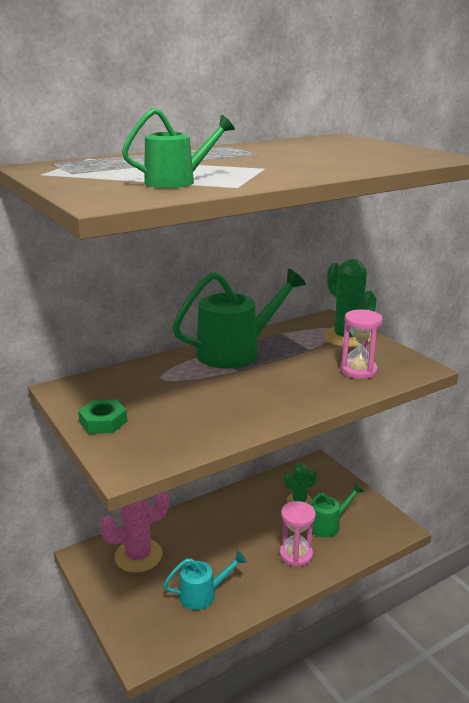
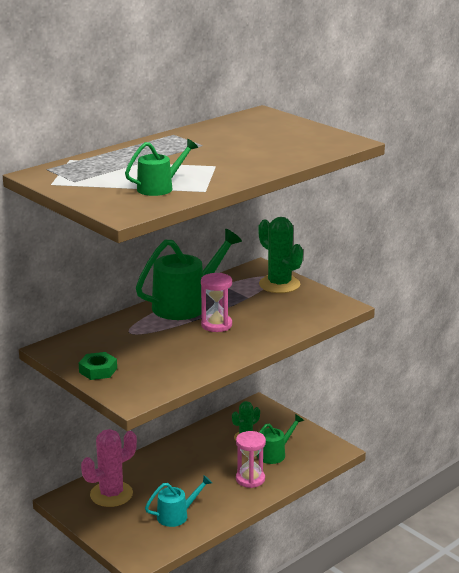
camera: 10 degrees left, 0 degrees up
pink hourglass [341,310,383,379] -> pink hourglass moved to [201,273,232,332]

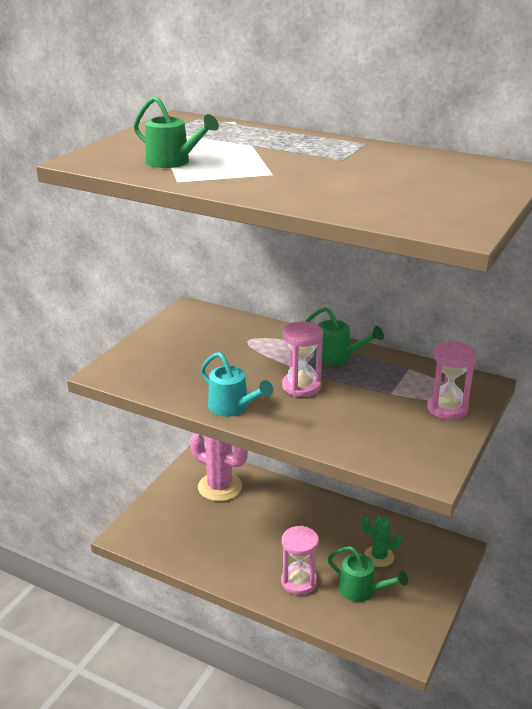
camera: 70 degrees right, 5 degrees up
green nut [79,352,117,380] -> none
green watering can [136,229,242,320] -> green watering can [305,307,384,365], size x0.55
turquoise watering can [145,475,212,527] -> turquoise watering can moved to [201,352,273,417]
green cactus [258,217,303,293] -> pink hourglass [427,341,477,420]

